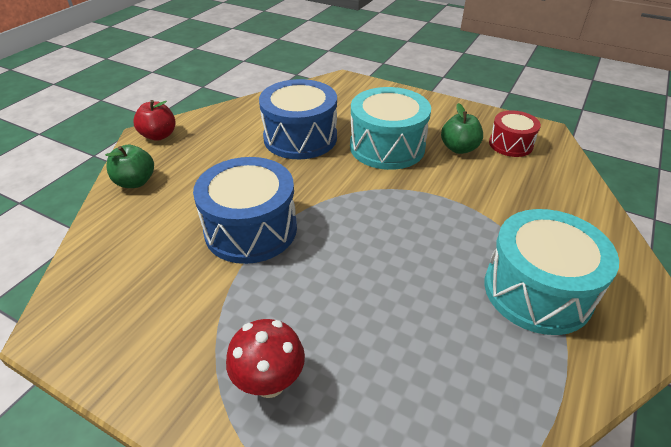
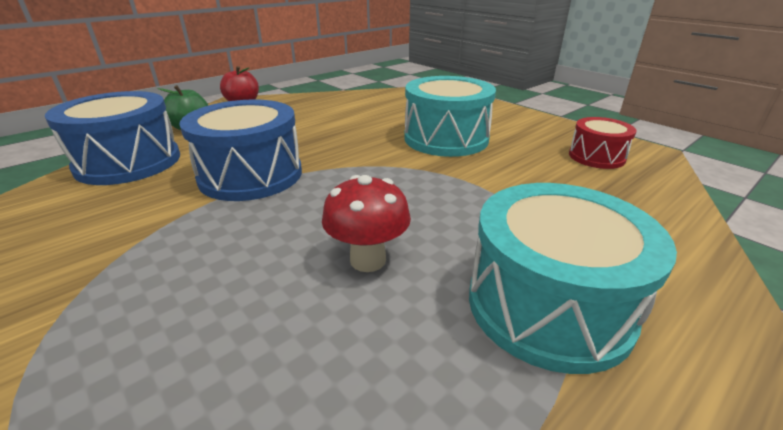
camera: 20 degrees right, 10 degrees down
red mushroom [226,319,305,398] -> red mushroom moved to [322,175,411,272]
blue drum [259,79,337,159] -> blue drum moved to [45,91,180,185]
green apple [441,103,483,154] -> none

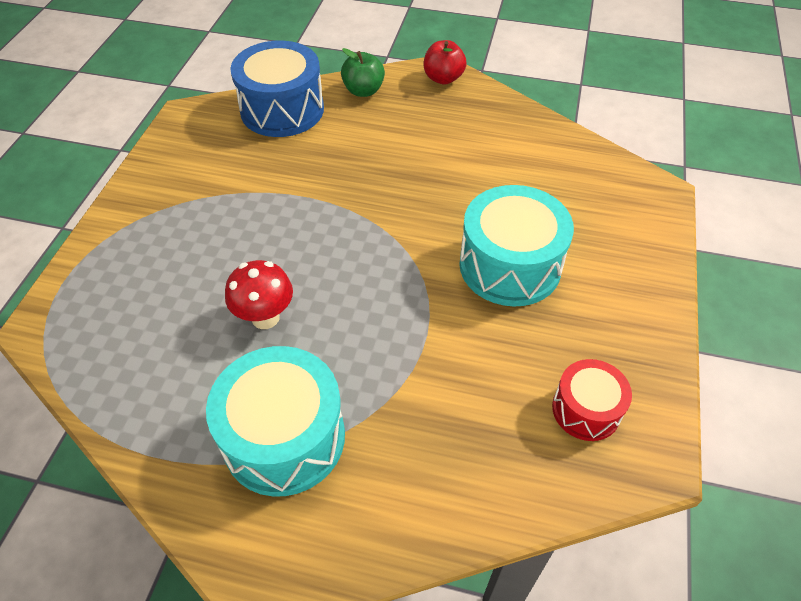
camera: 55 degrees right, 20 degrees up
blue drum [180,100,302,201] -> none

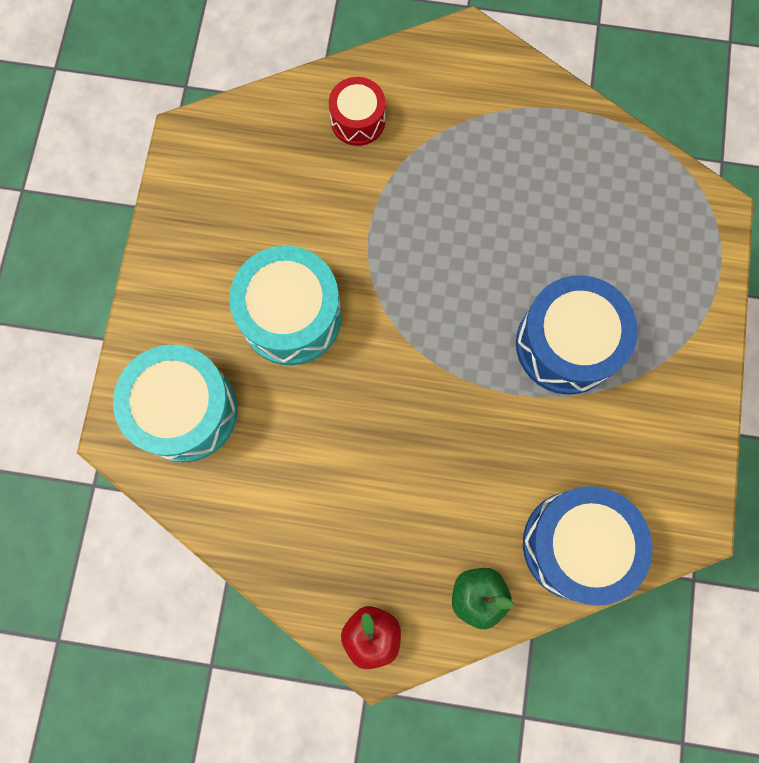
camera: 175 degrees right, 25 degrees up
turquoise drum [206,346,345,497] -> turquoise drum moved to [113,345,238,462]
red mushroom [225,260,293,329] -> none
red drum [552,359,632,441] -> red drum moved to [329,77,385,146]
none -> blue drum [516,275,638,395]

